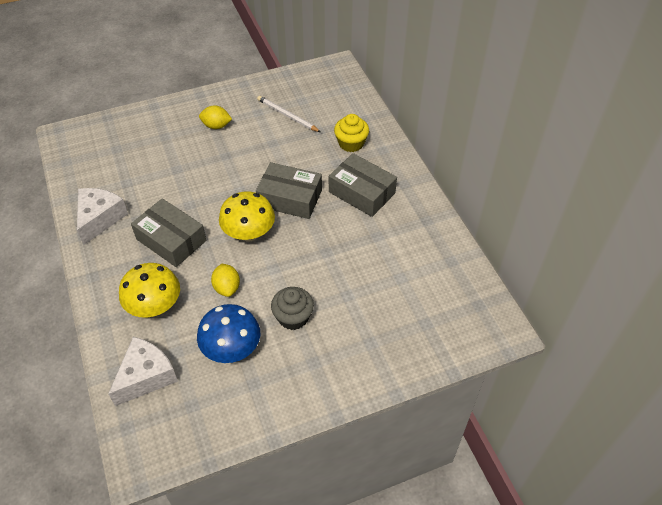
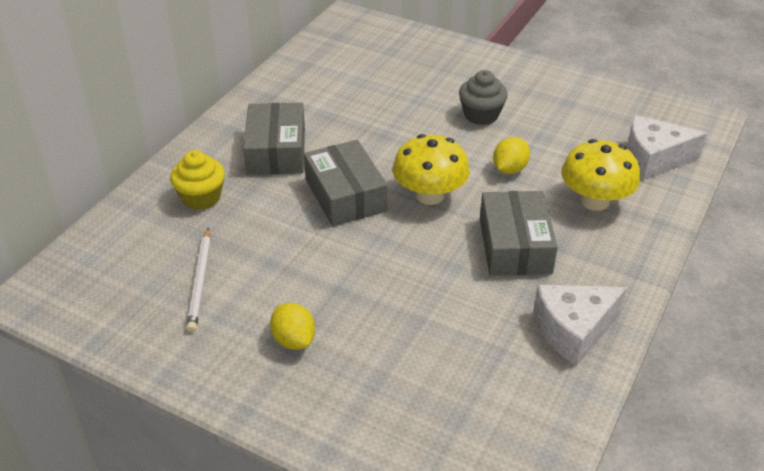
camera: 130 degrees left, 10 degrees down
blue mushroom [197,304,260,363] -> none

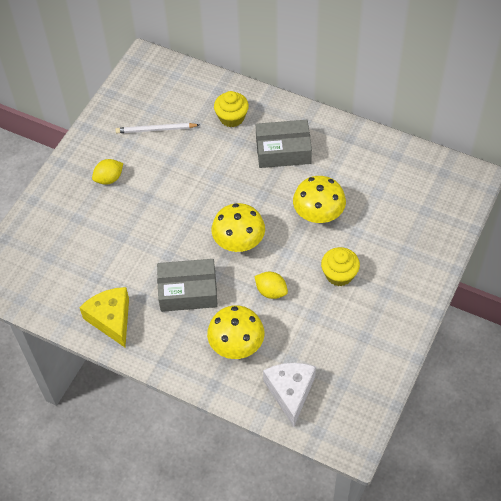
camera: 90 degrees right, 15 degrees up
grey box [304,140,388,226] -> none
grey cupcake [459,70,508,125] -> yellow cupcake [321,247,360,286]
white cheese [533,285,627,366] -> yellow cheese [79,287,129,347]
none -> yellow mushroom [293,176,346,223]

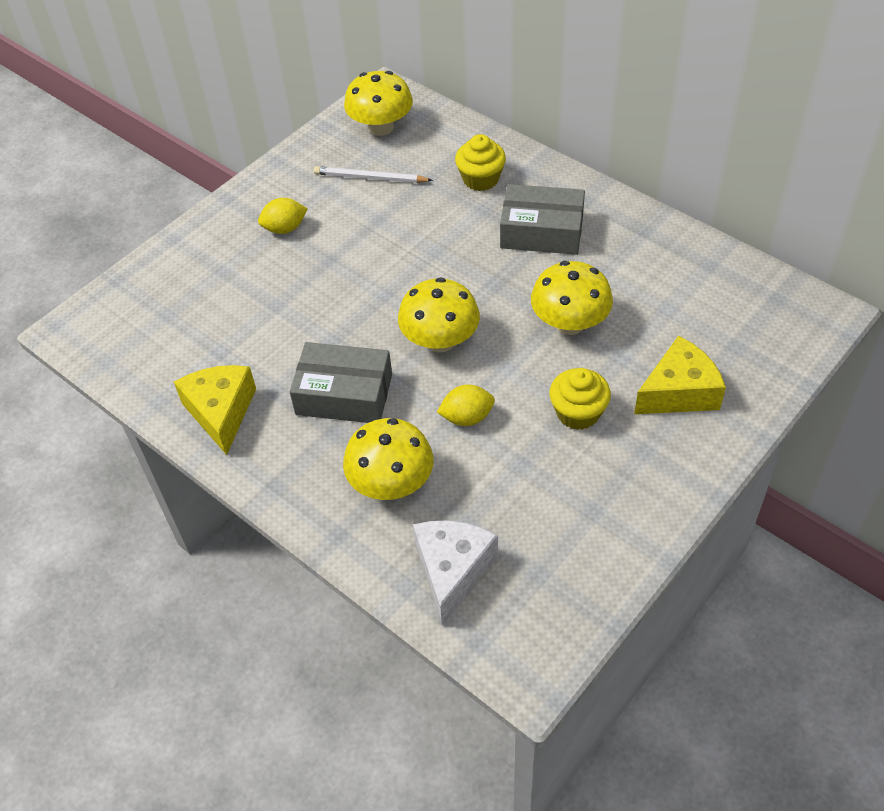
camera: 15 degrees right, 5 degrees down
yellow lemon [254,272,288,299] -> yellow lemon turned 60 degrees counterclockwise [437,385,495,426]
none -> yellow mushroom [344,71,413,136]
none -> yellow cheese [634,336,726,414]

